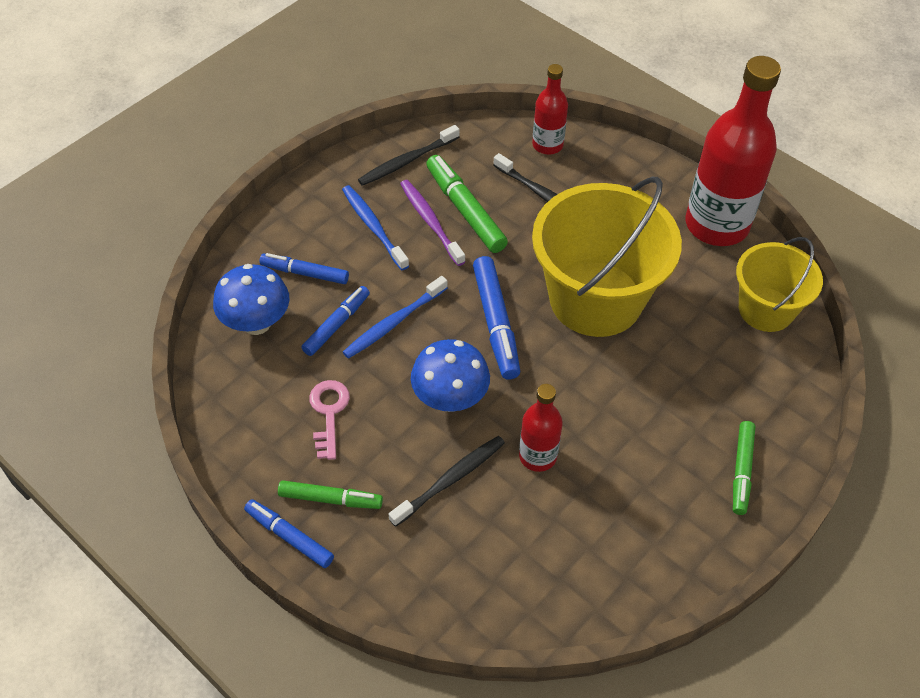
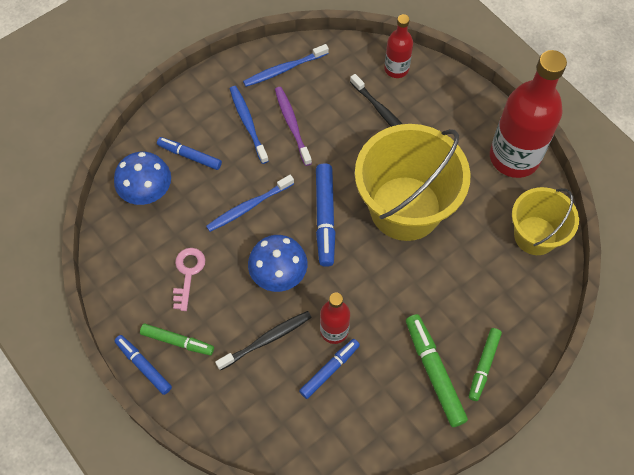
camera: 10 degrees right, 10 degrees up
blue marker [301,286,370,356] -> blue marker moved to [299,339,360,399]
black toothbrush [358,125,460,186] -> blue toothbrush [243,44,329,87]
green marker [426,155,508,253] -> green marker moved to [406,314,468,427]

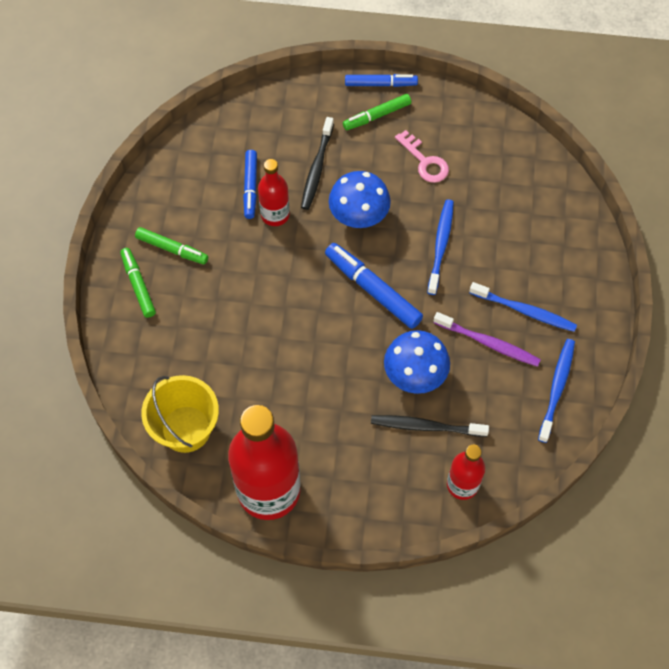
camera: 135 degrees right, 0 degrees up
blue mushroom [114,152,171,205] -> blue mushroom moved to [384,330,450,394]
blue marker [157,137,222,170] -> none
yellow bucket [355,124,471,241] -> none
green marker [406,314,468,427] -> green marker [135,227,208,264], size x0.66

